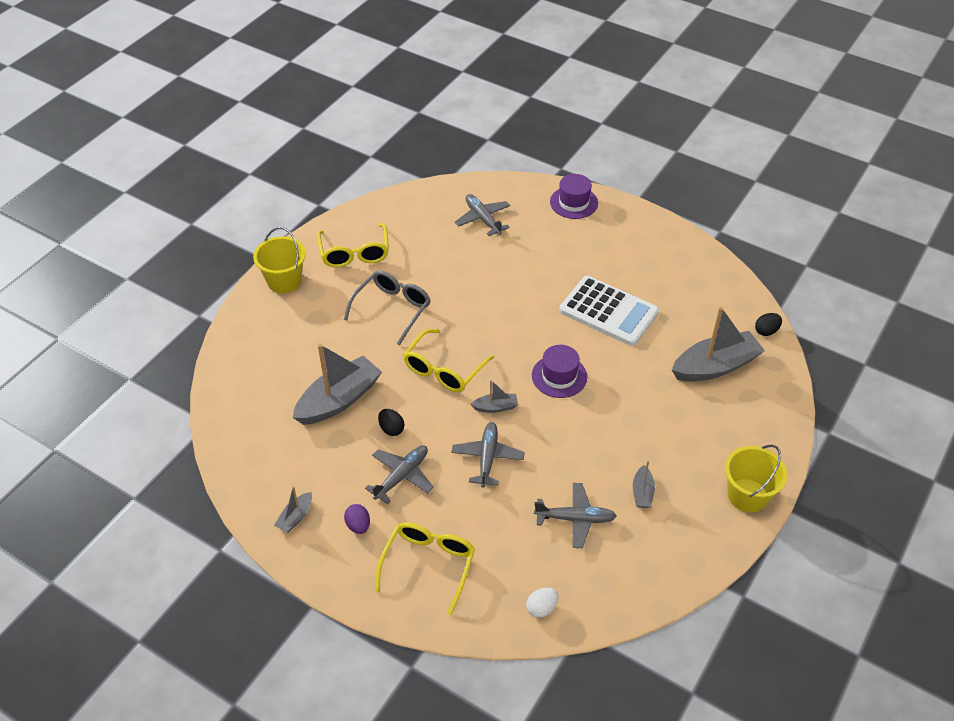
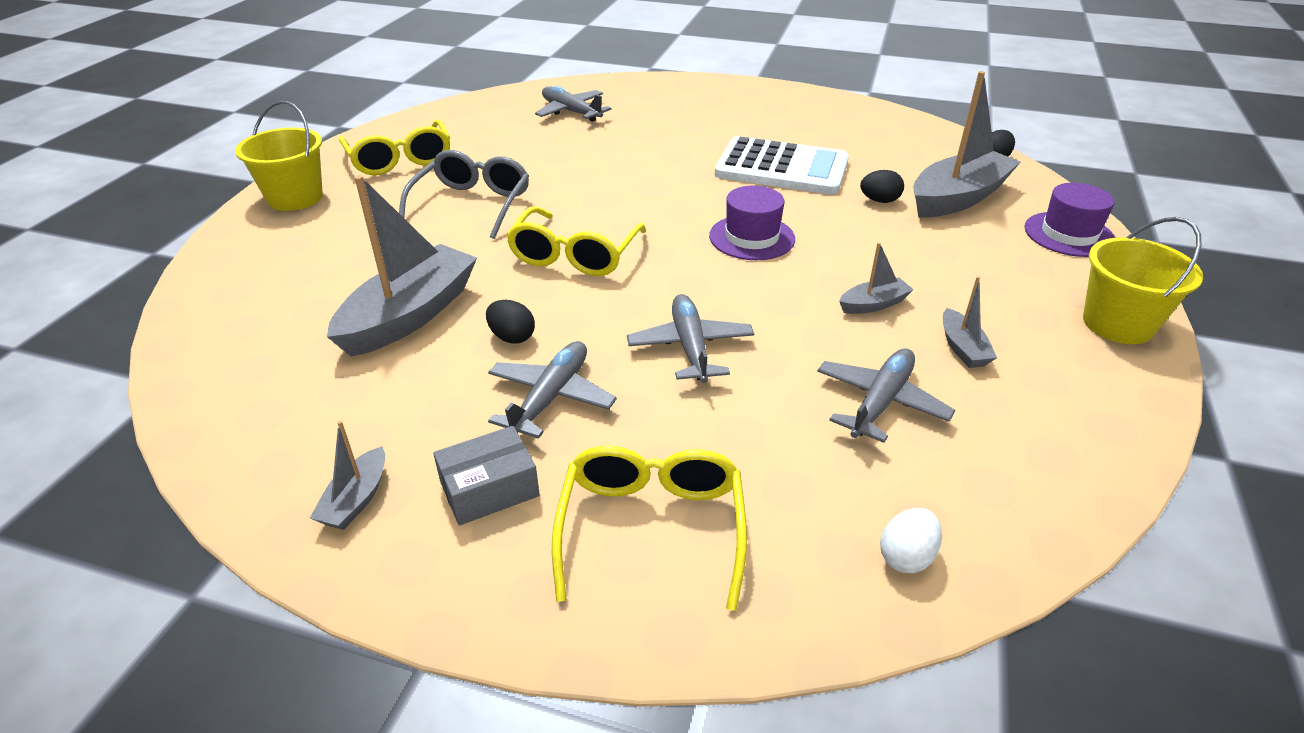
camera: 15 degrees left, 10 degrees down
purple egg [344,504,370,534] -> grey box [433,426,540,526]
grey boat [471,380,518,413] -> grey boat moved to [839,242,914,314]
grey plane [534,483,616,548] -> grey plane turned 45 degrees counterclockwise [817,348,955,443]
purple hat [550,174,598,219] -> purple hat moved to [1024,183,1115,257]
none -> black egg [860,170,904,203]

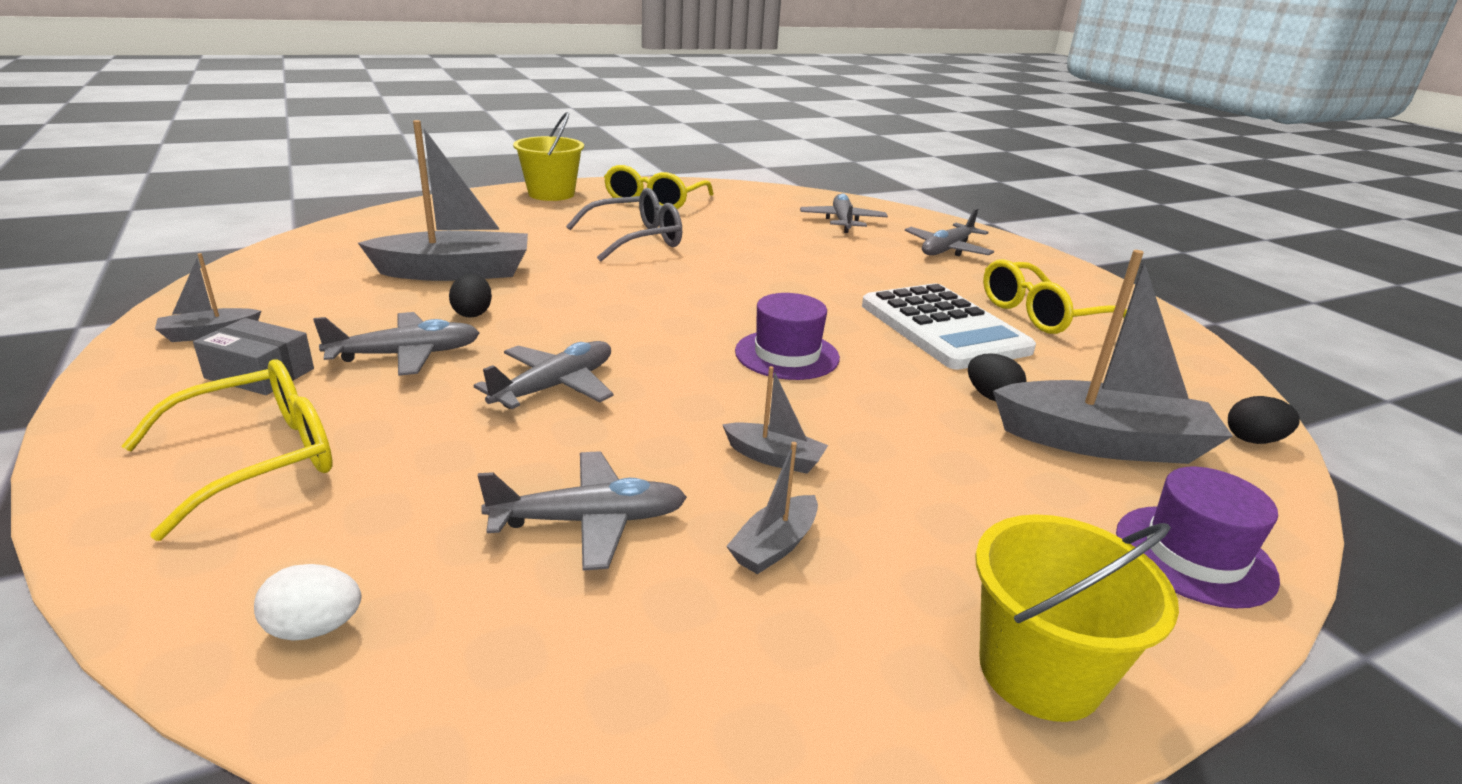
camera: 45 degrees right, 10 degrees down
yellow glasses [506,206,646,276] -> yellow glasses moved to [983,259,1127,334]
none -> grey plane [905,208,994,256]

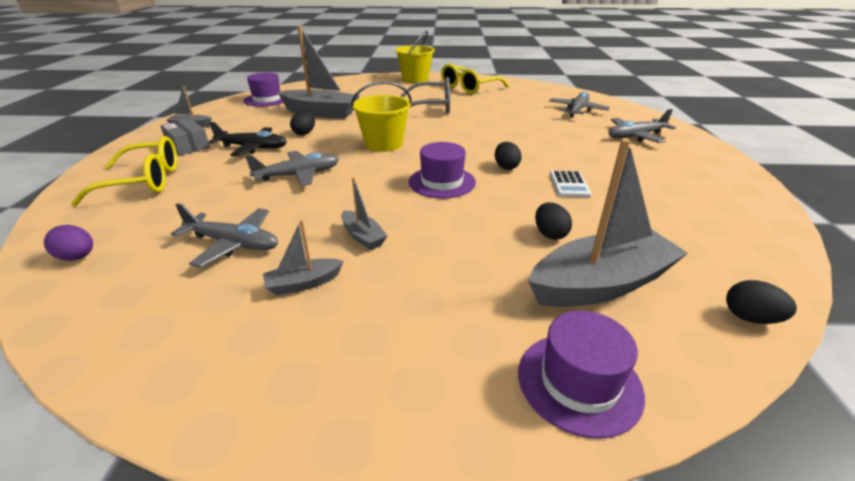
camera: 30 degrees right, 5 degrees up
white egg [254,564,361,641] -> purple egg [44,225,93,261]
grey plane [313,312,479,376] -> black plane [209,122,287,156]
white calculator [862,283,1036,370] -> white calculator [550,171,592,197], size x0.44
yellow bucket [975,514,1179,722] -> yellow bucket moved to [351,81,412,152]
yellow glasses [983,259,1127,334] -> none
grey boat [993,250,1233,464] -> grey boat turned 60 degrees counterclockwise [528,139,688,307]
none -> purple hat [244,73,283,107]
none -> black egg [495,142,522,170]

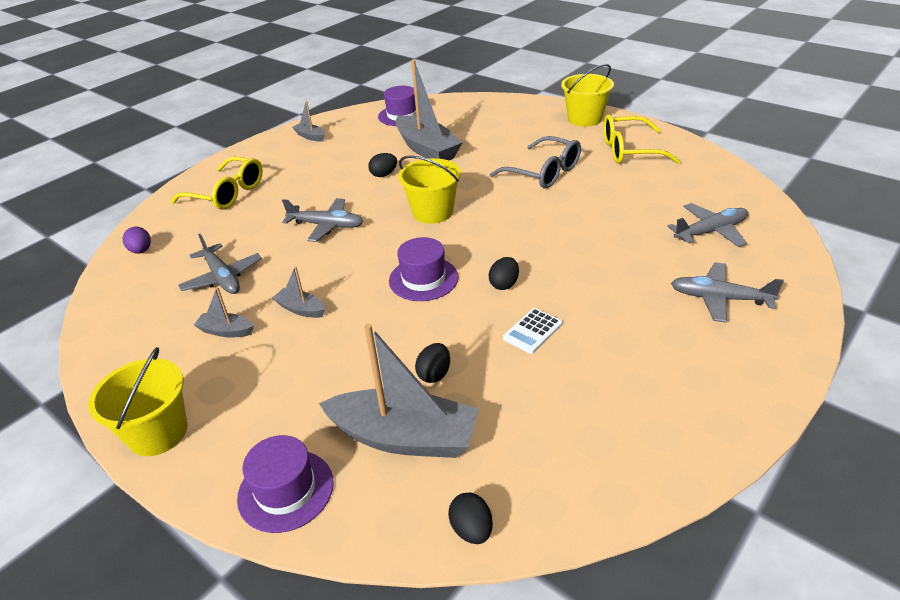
camera: 40 degrees right, 5 degrees up
grey box [160,119,210,156] -> none
black plane [209,122,287,156] -> none
grey boat [341,177,388,250] -> grey boat turned 120 degrees clockwise [273,266,325,318]
none -> yellow bucket [88,347,188,456]

